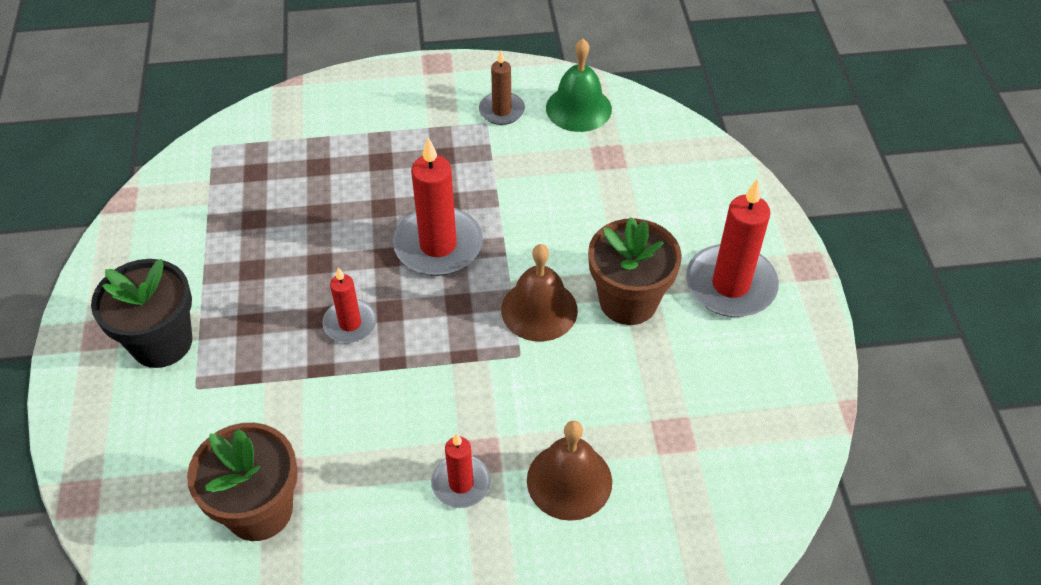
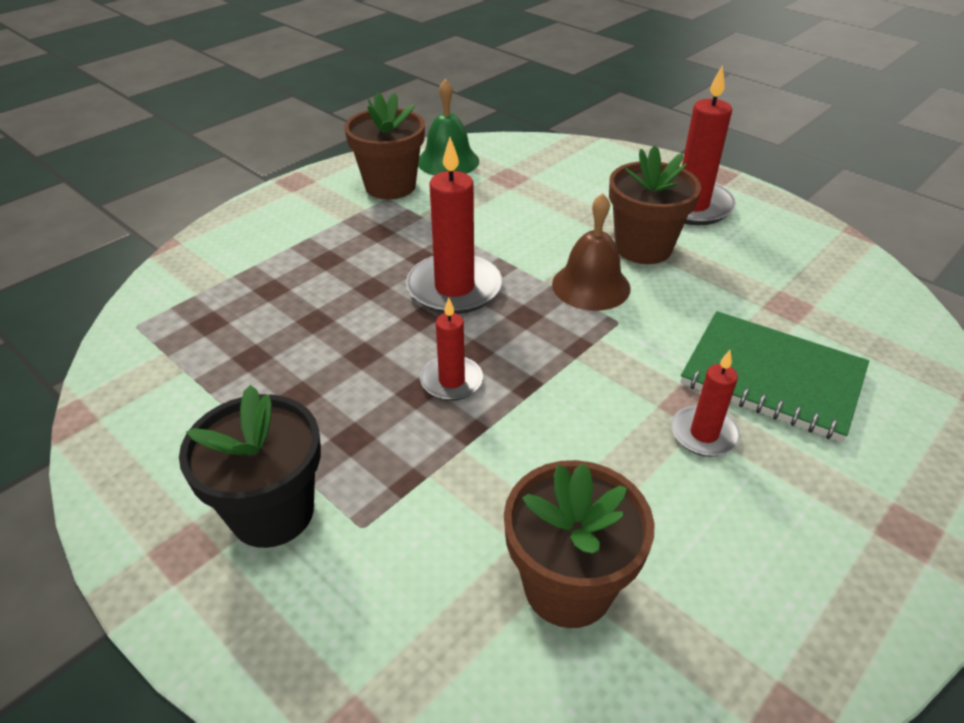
camera: 40 degrees left, 10 degrees down
brown candle [479,51,525,125] -> brown flower pot [344,92,425,200]
brown bell [527,421,612,521] -> green notebook [680,311,869,442]

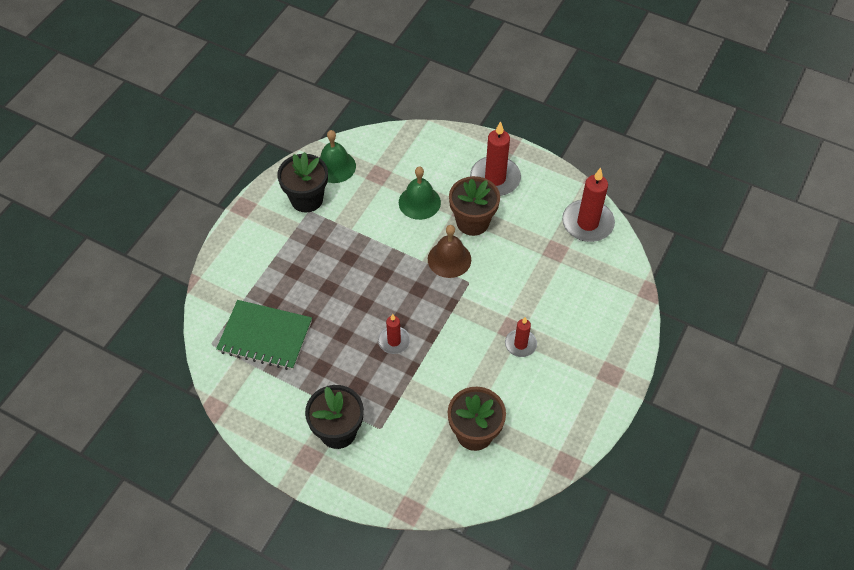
camera: 15 degrees left, 15 degrees up
brown flower pot [344,92,425,200] -> black flower pot [277,152,328,212]
red candle [406,137,502,314] -> red candle moved to [562,168,615,242]
green notebook [680,311,869,442] -> green notebook moved to [216,300,312,370]
none -> green bell [399,167,441,220]

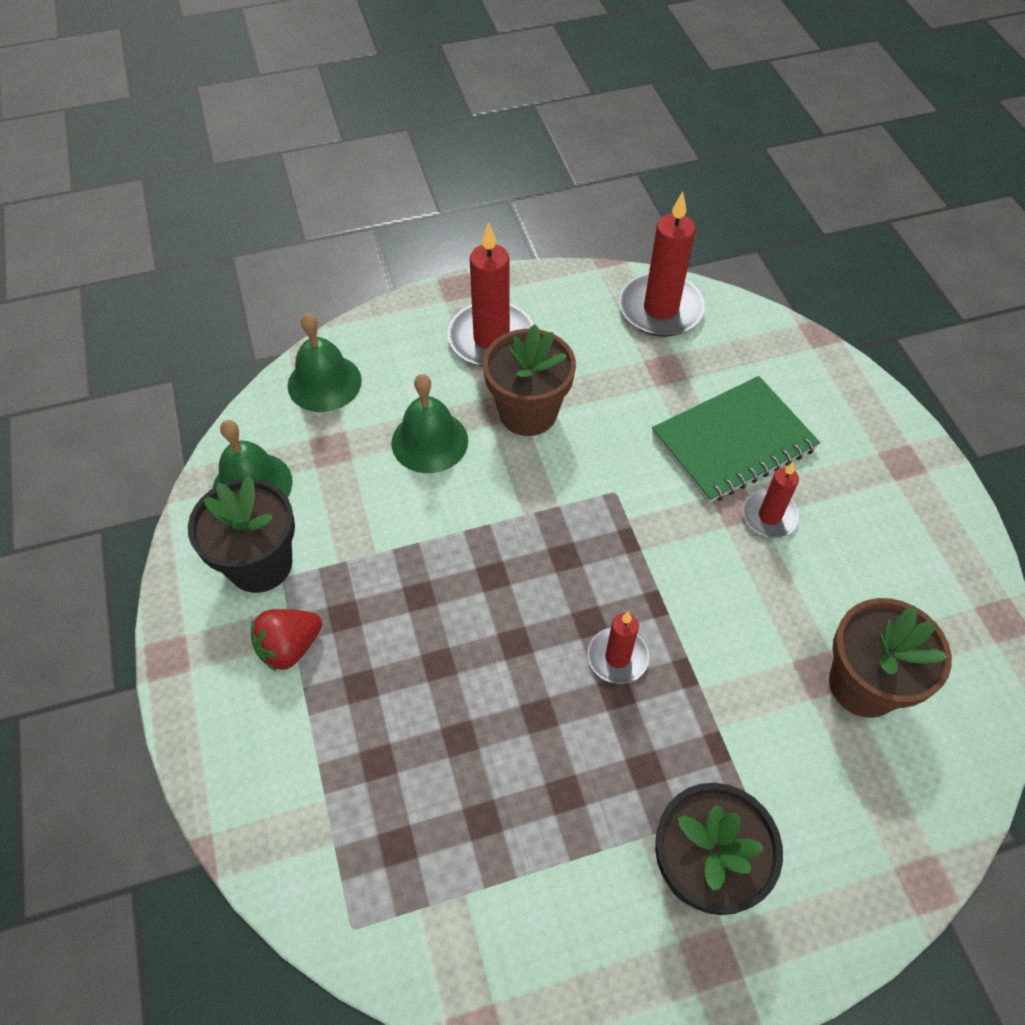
camera: 45 degrees left, 0 degrees up
green notebook [216,300,312,370] -> green notebook moved to [652,376,820,503]
brown bell [428,225,471,278] -> none
none -> red strawberry [251,609,322,672]
none -> green bell [287,313,362,412]

